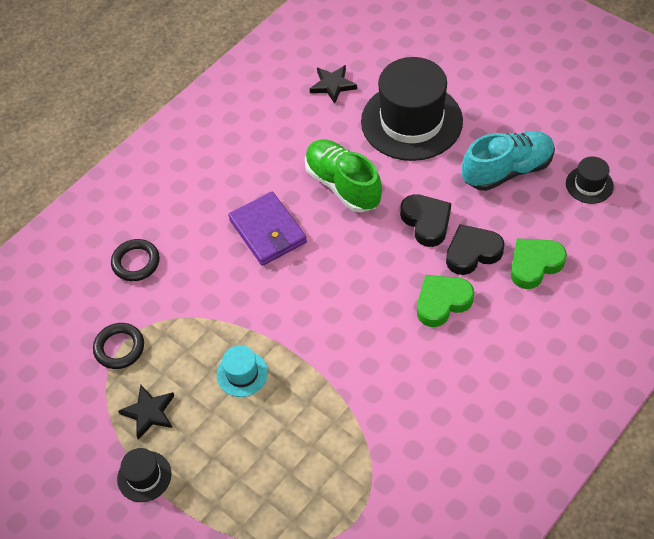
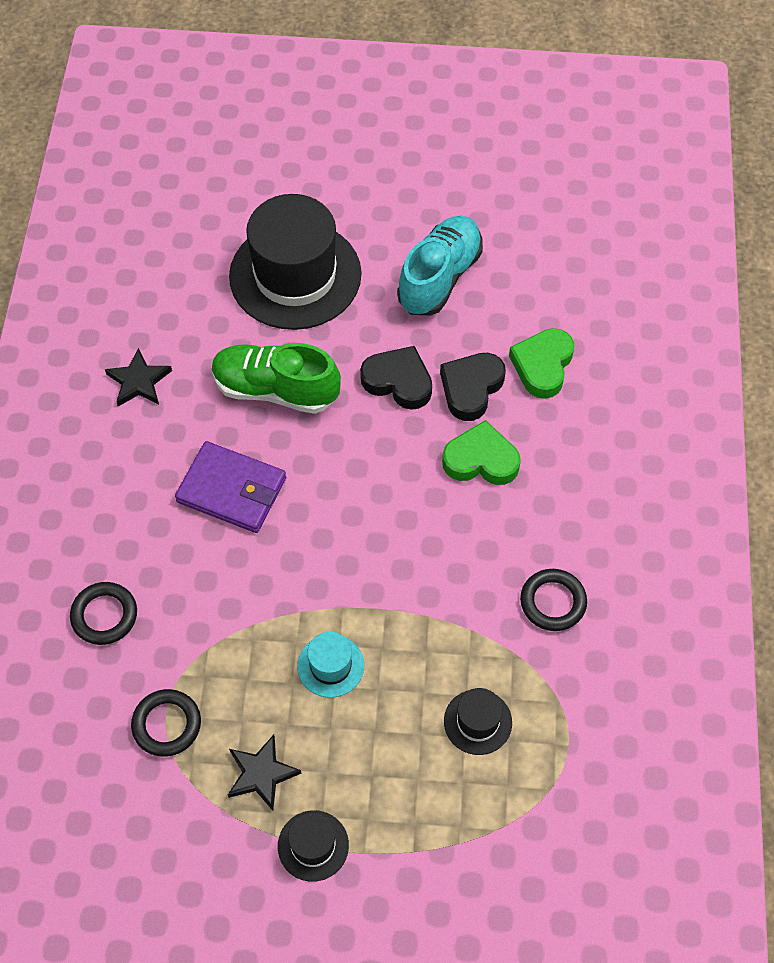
camera: 40 degrees left, 5 degrees up
black star [310,65,357,104] -> black star moved to [105,348,172,406]
green heart [417,275,474,327] -> green heart turned 75 degrees clockwise [442,420,521,485]
black hat [566,157,614,204] -> black hat moved to [444,688,512,755]
none -> black ring [520,569,587,631]

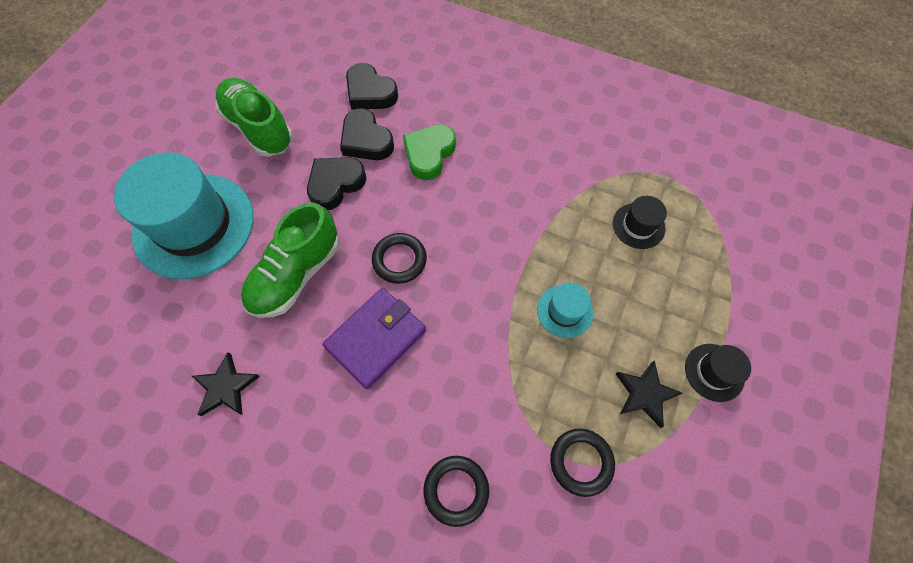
camera: 70 degrees left, 5 degrees up
black hat [229,194,362,330] -> turquoise hat [114,152,254,279]
turquoise shoe [397,216,483,316] -> green shoe [215,78,293,157]
green heart [509,328,574,399] -> black heart [346,63,398,110]
black ring [520,569,587,631] -> black ring moved to [372,233,427,284]

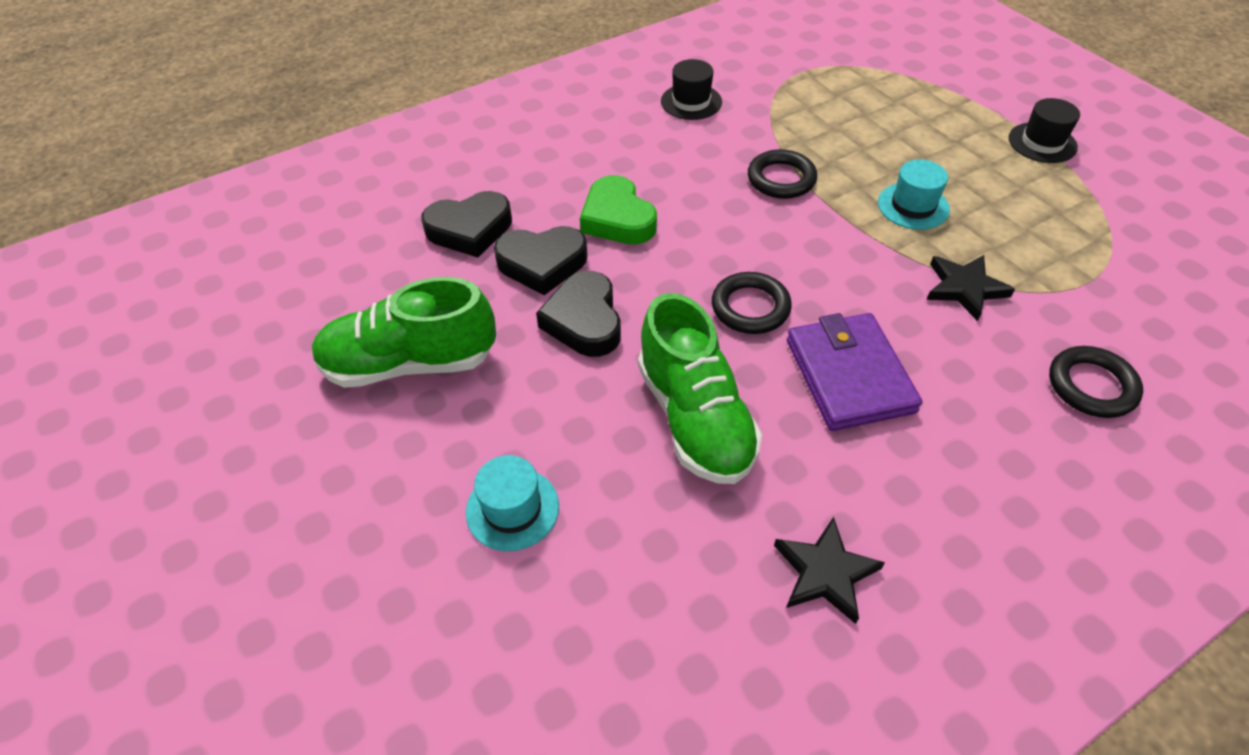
camera: 55 degrees left, 15 degrees down
turquoise hat [114,152,254,279] -> turquoise hat [466,455,559,551], size x0.44
black ring [550,428,615,497] -> black ring moved to [748,149,817,199]
black hat [613,196,667,249] -> black hat moved to [661,59,722,120]
black star [616,360,683,428] -> black star moved to [927,255,1015,321]

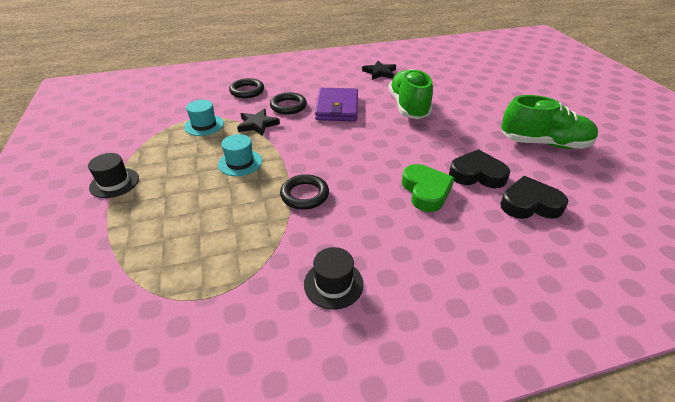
camera: 165 degrees left, 10 degrees down
turquoise hat [466,455,559,551] -> turquoise hat moved to [184,100,224,136]
black heart [536,271,621,357] -> none
black ring [712,272,792,334] -> black ring moved to [270,92,307,114]

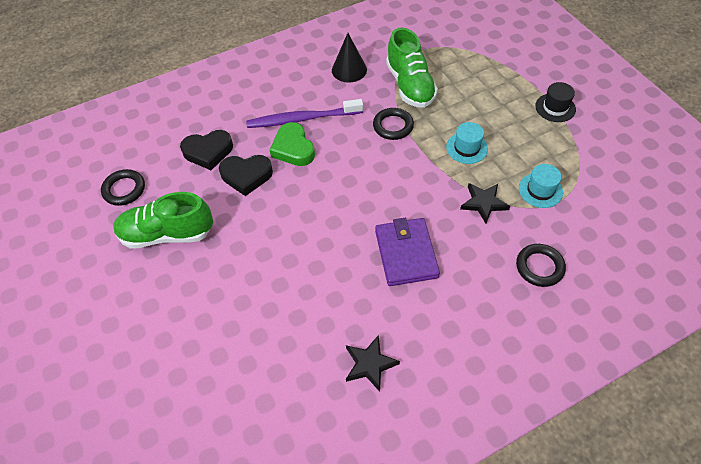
camera: 170 degrees right, 15 degrees up
black ring [270,92,307,114] -> black ring moved to [101,169,145,206]
black hat [304,247,364,310] -> black cone [332,33,367,83]
green shoe [388,69,433,119] -> green shoe moved to [386,27,438,108]
none -> purple toothbrush [246,99,363,128]

